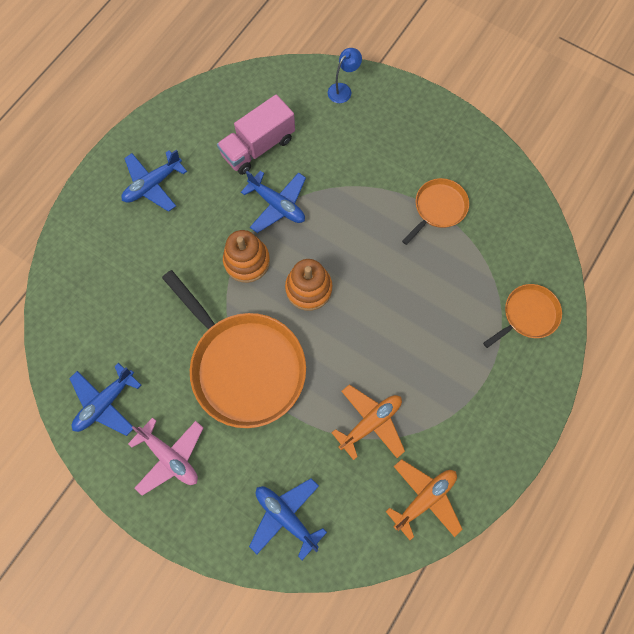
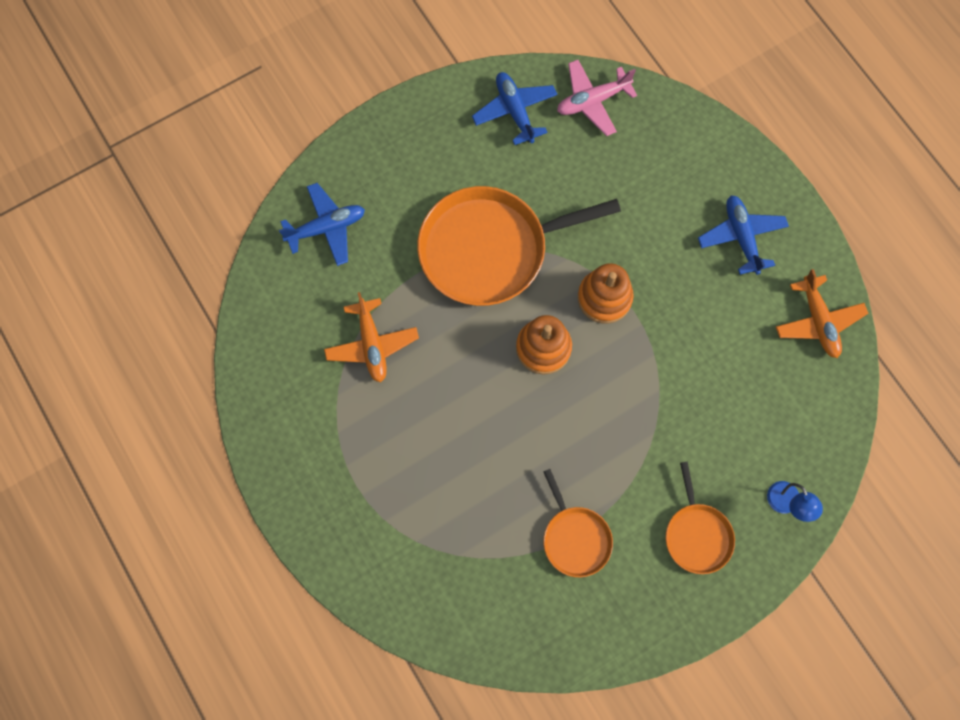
camera: 115 degrees right, 0 degrees up
pink plane [128,417,203,496] -> pink plane moved to [557,60,637,136]
pink truck [217,94,295,175] -> none
blue plane [241,171,306,233] -> none
orange plane [385,459,463,540] -> orange plane moved to [776,269,868,358]
orange pan [483,284,562,348] -> orange pan moved to [666,462,735,574]

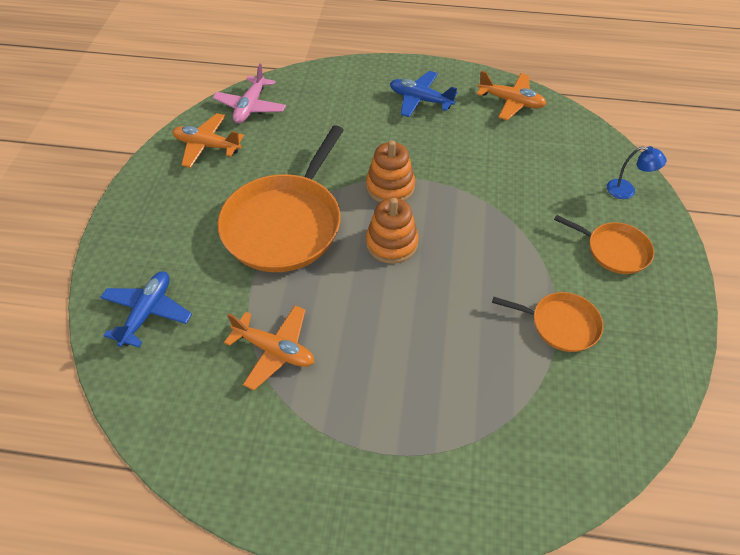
camera: 50 degrees left, 20 degrees down
blue plane [472,72,558,145] -> orange plane [172,113,244,168]

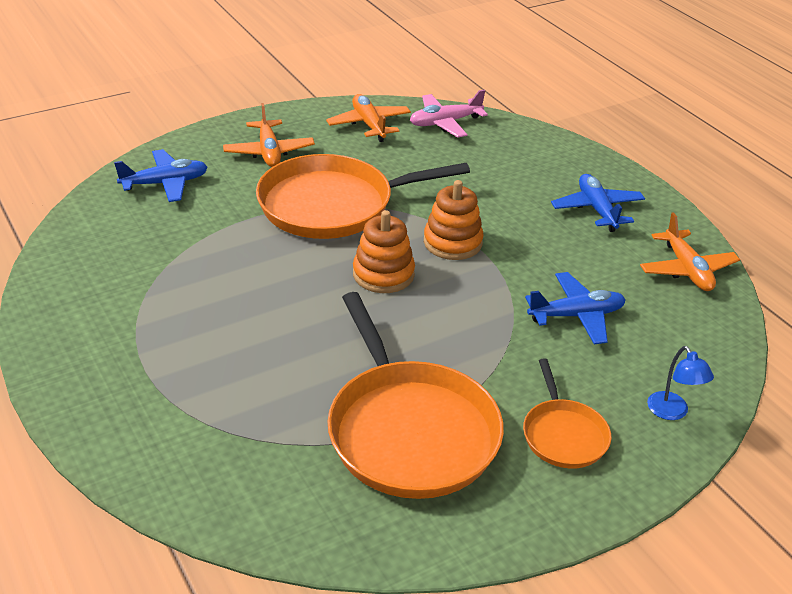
camera: 50 degrees right, 15 degrees down
orange plane [224,305,314,390] -> orange plane moved to [223,103,315,167]
orange pan [492,292,603,352] -> orange pan [327,292,504,499], size x1.97
none -> blue plane [525,272,626,344]

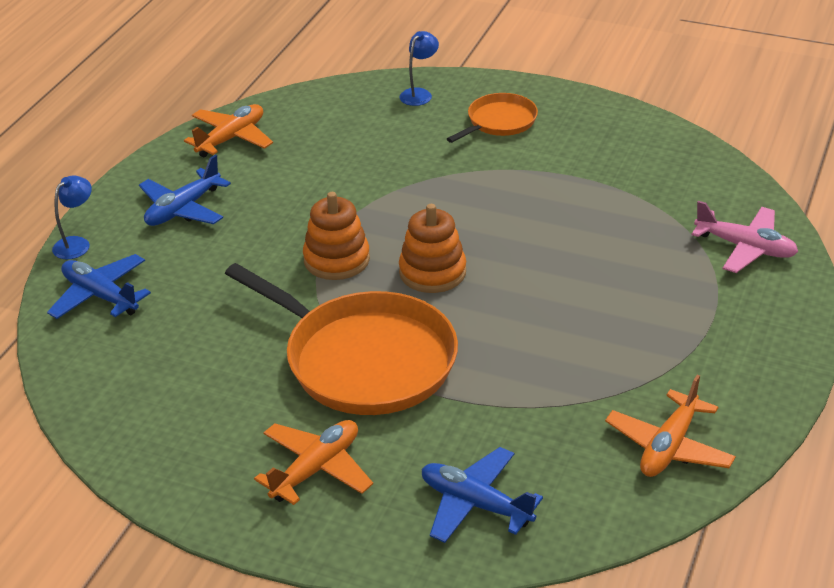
camera: 125 degrees left, 0 degrees up
orange plane [326,94,411,142] -> orange plane moved to [605,375,736,477]
orange pan [327,292,504,499] -> none
pink plane [410,90,488,138] -> pink plane moved to [691,201,798,273]
blue plane [525,272,626,344] -> blue plane moved to [47,254,151,319]
none -> blue lamp [52,175,92,259]

